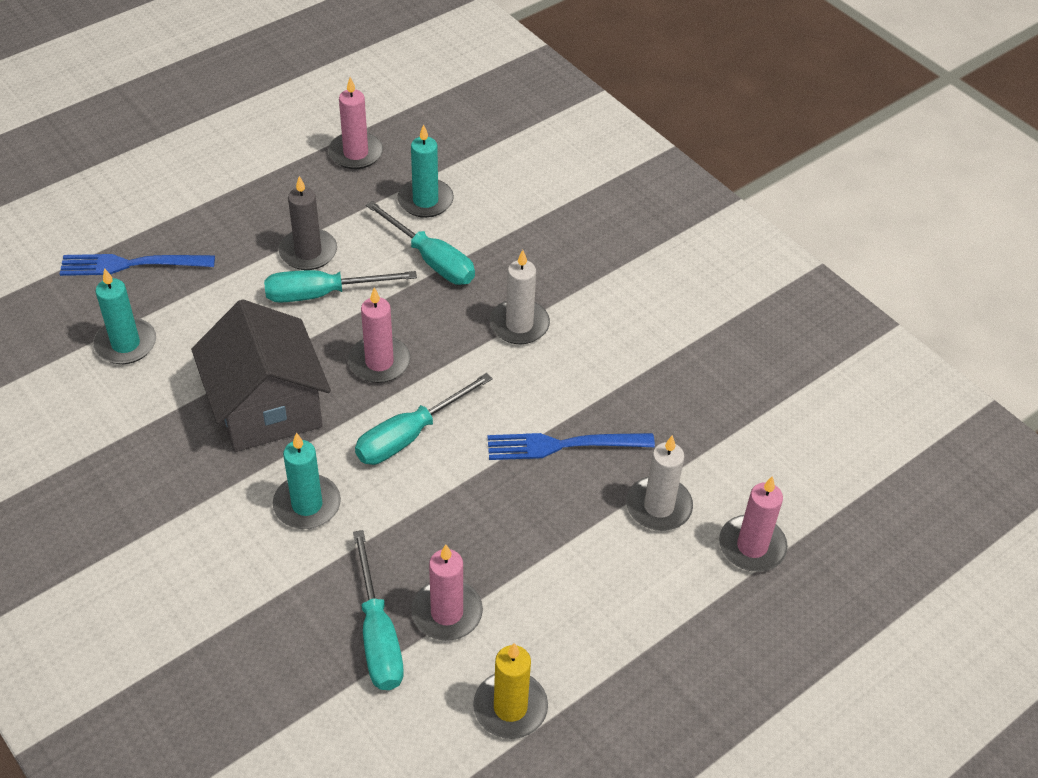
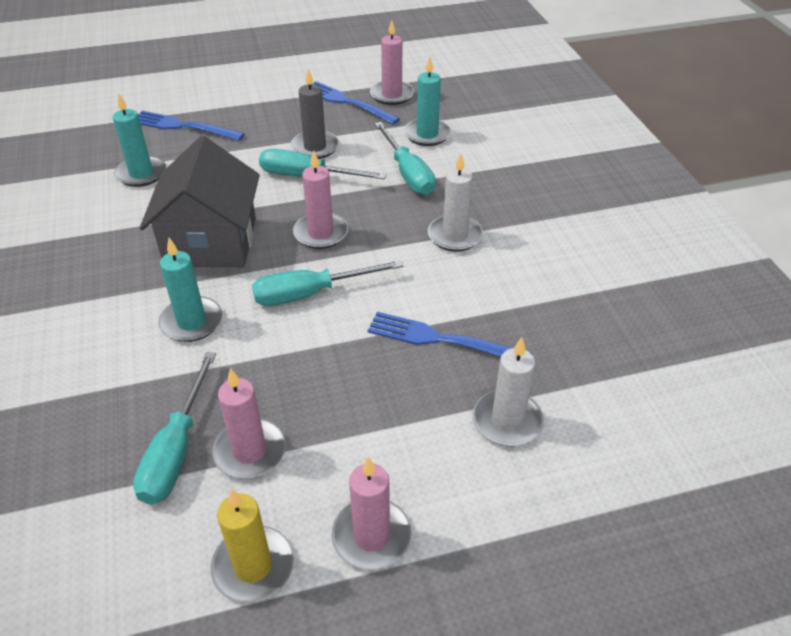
camera: 25 degrees right, 5 degrees down
pink candle [719,476,788,572] -> pink candle moved to [332,457,412,570]
none -> blue fork [312,81,400,124]

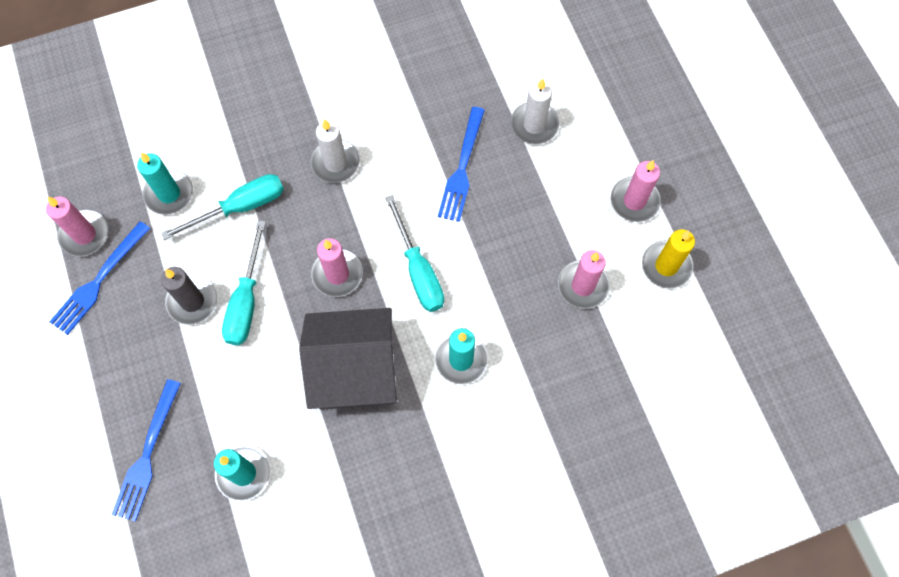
camera: 95 degrees left, 25 degrees up
turquoise screwdriver [133,352,216,504] -> none

